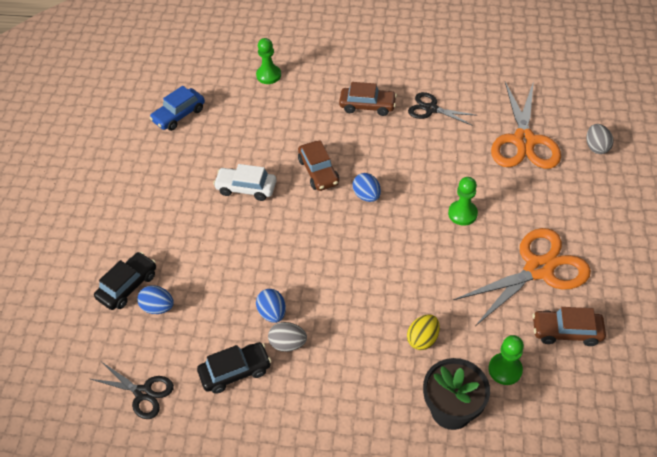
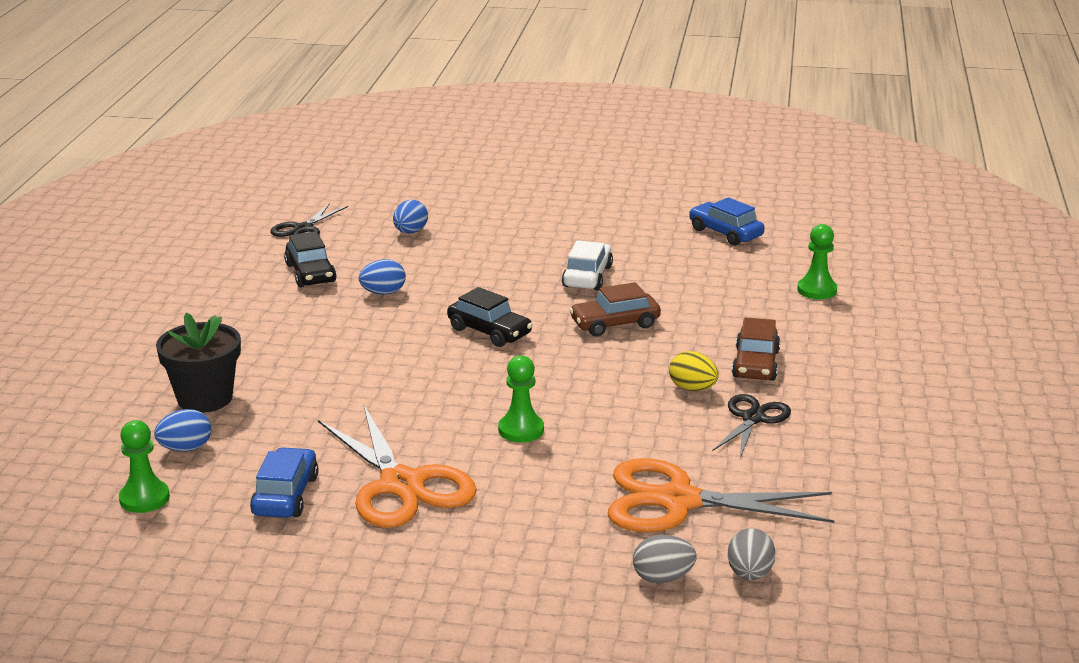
camera: 90 degrees right, 25 degrees down
black car [94,252,156,310] -> black car moved to [447,287,533,347]
grey egg [268,322,307,352] -> grey egg moved to [727,528,775,580]
blue egg [353,173,381,202] -> blue egg moved to [154,409,211,452]
yellow egg [407,314,440,350] -> yellow egg moved to [669,351,719,391]
green pawn [489,335,524,385] -> green pawn moved to [119,420,170,513]
brown car [532,307,606,346] -> blue car [250,447,318,518]

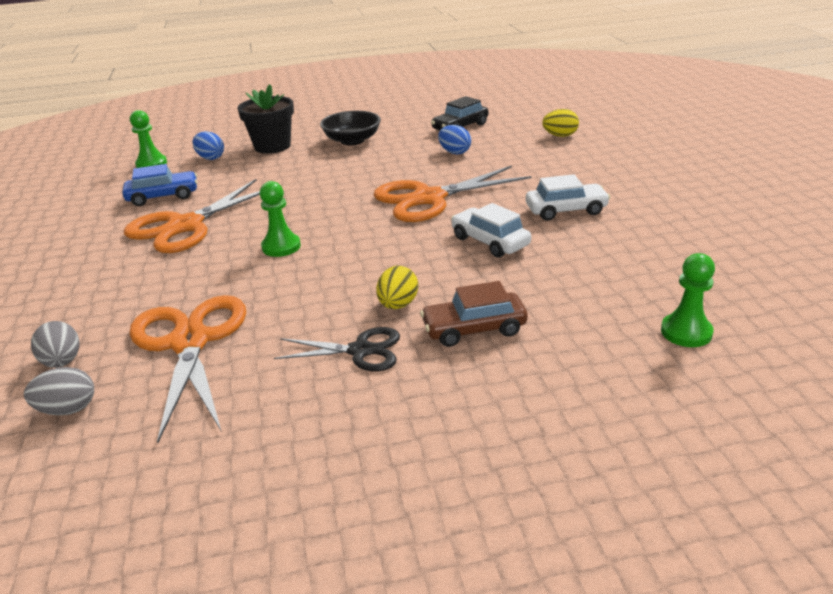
camera: 70 degrees right, 5 degrees up
black scissors [270,203,348,237] -> none
blue egg [393,200,428,233] -> yellow egg [542,109,579,137]
black car [447,287,533,347] -> orange scissors [374,165,532,222]
brown car [569,282,661,336] -> white car [451,203,531,258]
blue car [689,197,765,246] -> none
none -> black bowl [320,111,381,145]

